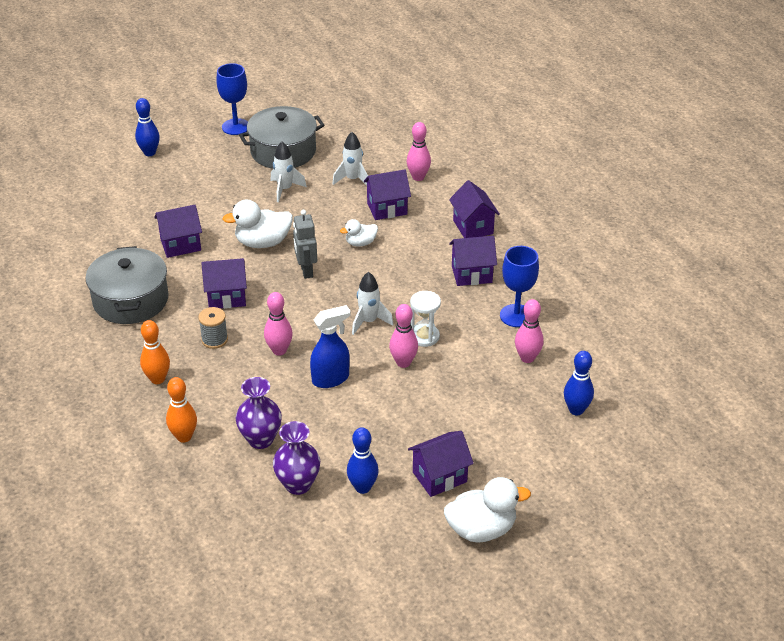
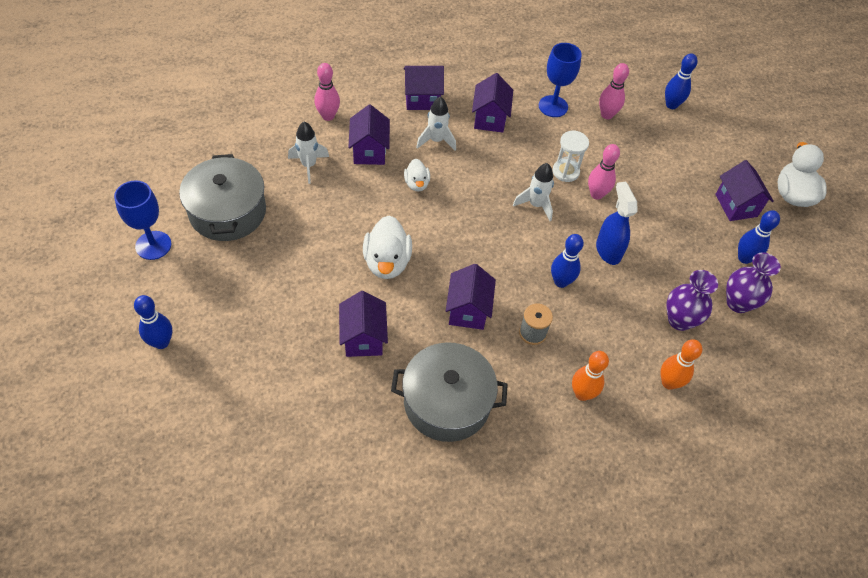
camera: 80 degrees left, 15 degrees up
pink bowling pin [264,292,293,356] -> blue bowling pin [551,234,584,288]
white rocket [271,142,307,202] -> white rocket moved to [416,96,456,151]
grey robot [293,210,317,279] -> none

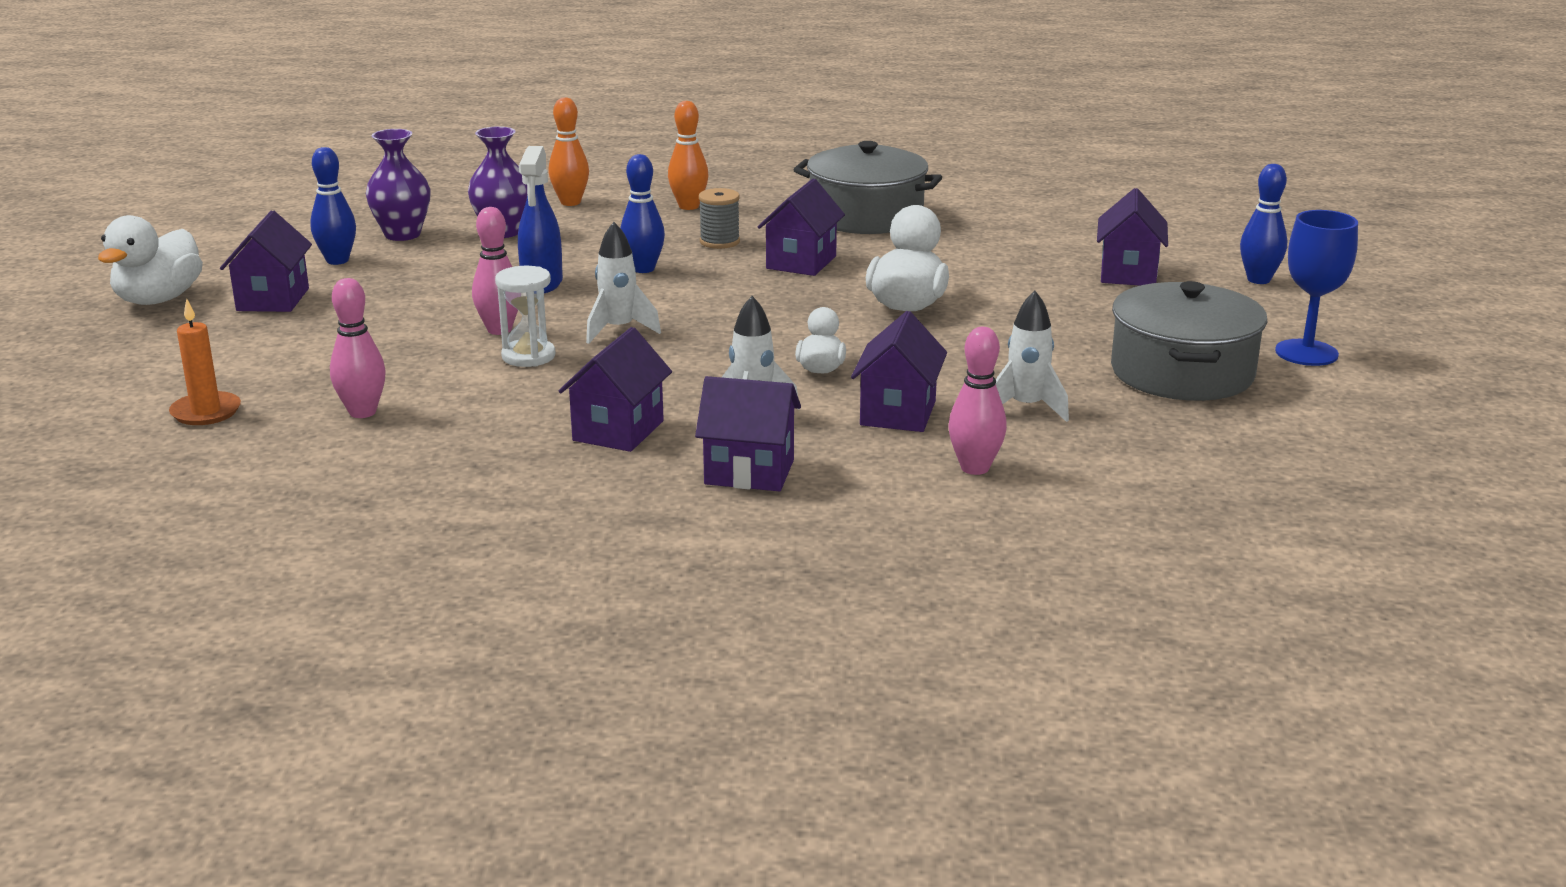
camera: 160 degrees left, 30 degrees down
purple house [339,291,388,357] -> purple house moved to [1097,188,1168,286]
blue goblet [539,43,582,117] -> none
blue bowling pin [665,53,698,109] -> orange candle [169,299,241,425]

